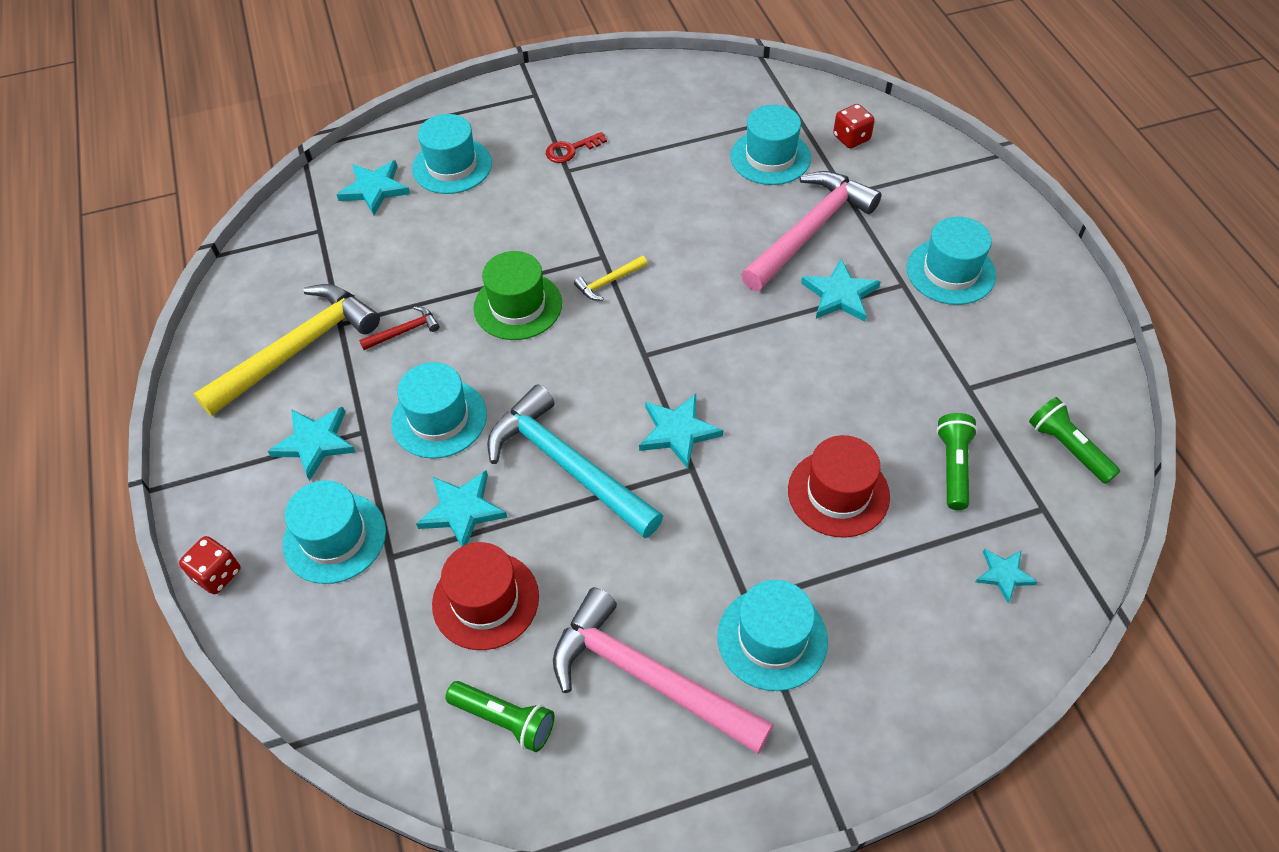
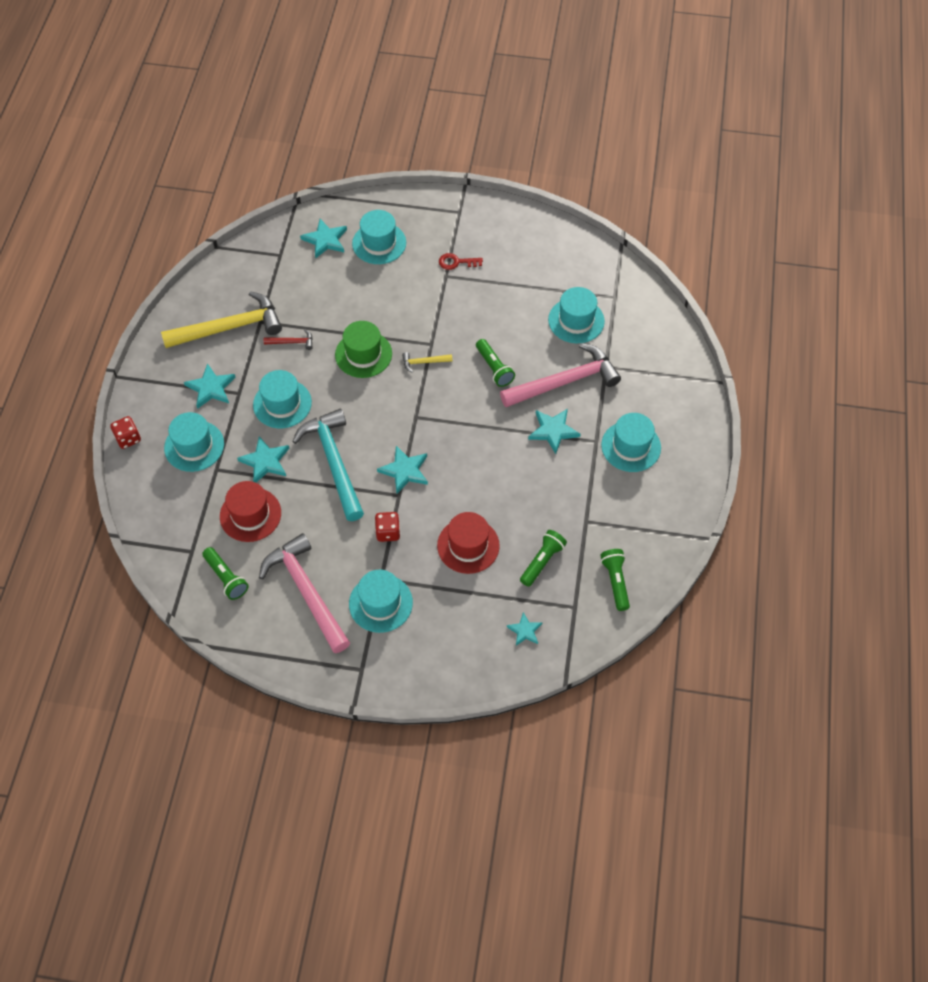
camera: 25 degrees right, 5 degrees up
red dice [833,104,875,148] -> red dice moved to [375,512,400,542]
none -> green flashlight [476,339,515,387]

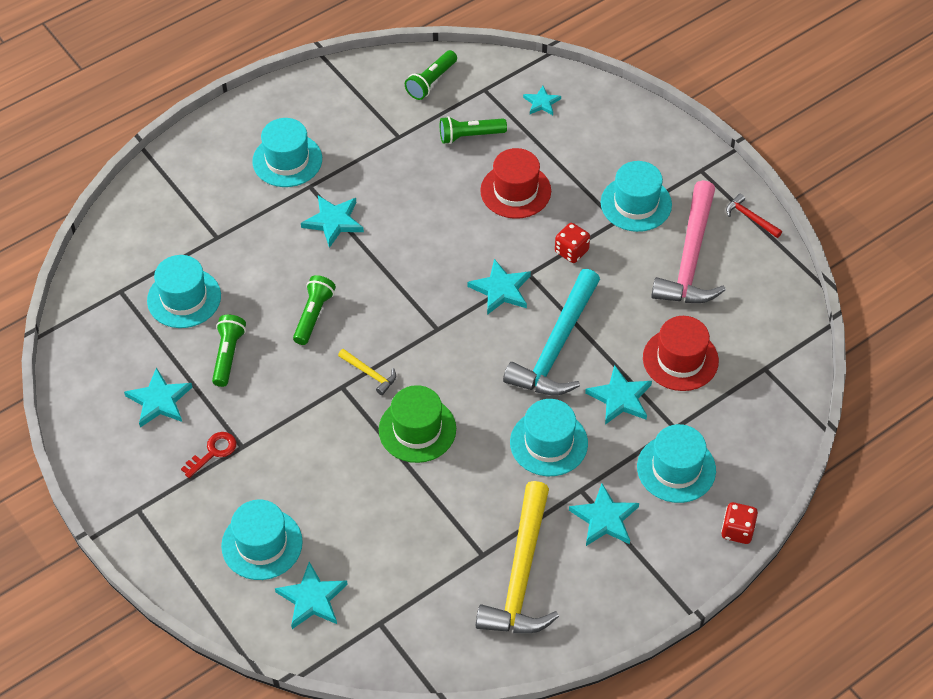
camera: 135 degrees left, 5 degrees down
yellow hammer [161,291,282,348] -> yellow hammer turned 105 degrees counterclockwise [476,481,559,633]
green flashlight [202,547,249,600] -> green flashlight moved to [212,315,246,387]
red hammer [264,330,313,350] -> red hammer moved to [726,194,782,238]
red key [439,253,483,270] -> red key turned 90 degrees counterclockwise [181,432,237,478]
pink hammer [500,343,621,407] -> none
none -> turquoise star [124,367,192,428]

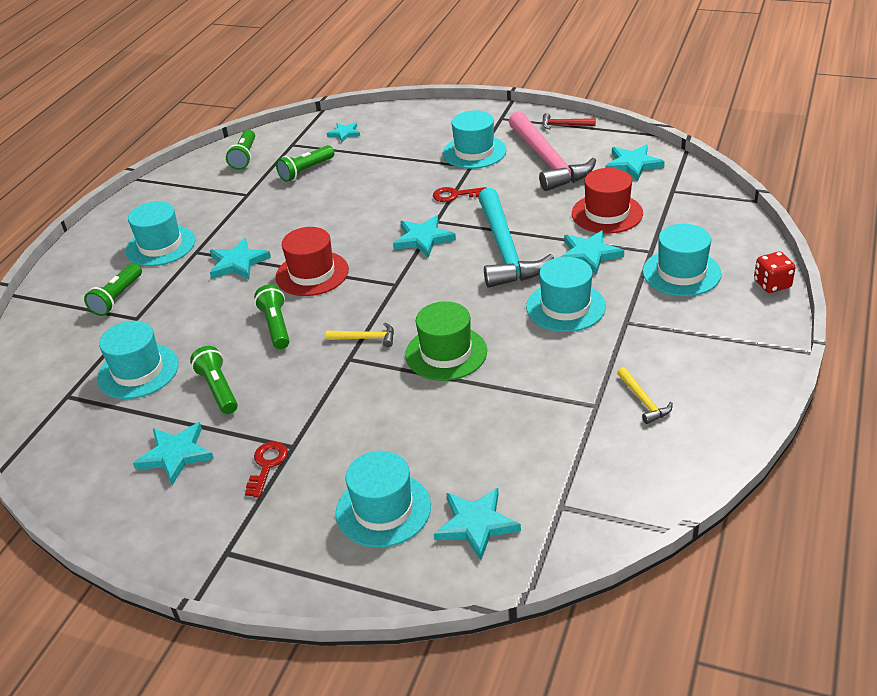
camera: 30 degrees left, 15 degrees down
yellow hammer [476,481,559,633] -> yellow hammer [617,367,673,424], size x0.42
red hat [480,148,551,219] -> red hat moved to [276,227,349,296]
red dice [555,223,590,263] -> red key [433,187,487,202]
turquoise star [569,483,639,546] -> turquoise star moved to [605,145,665,181]
none -> green flashlight [84,263,142,316]

